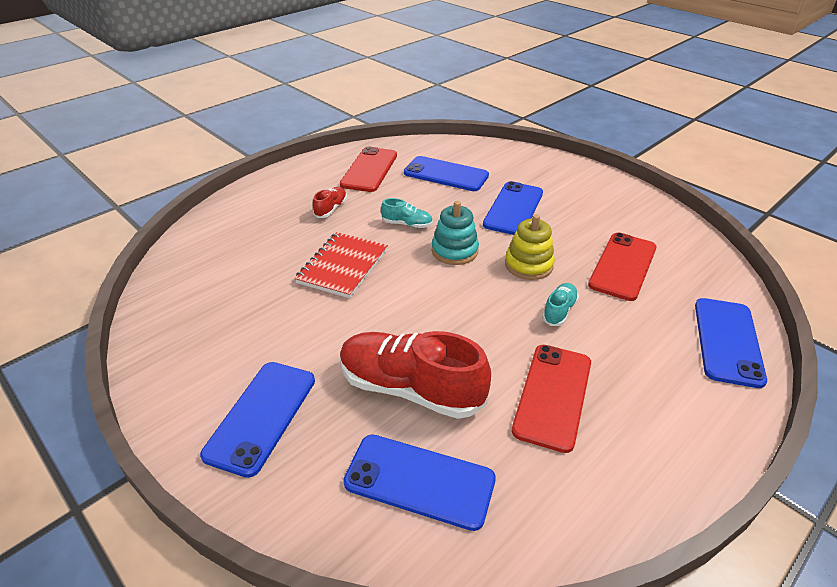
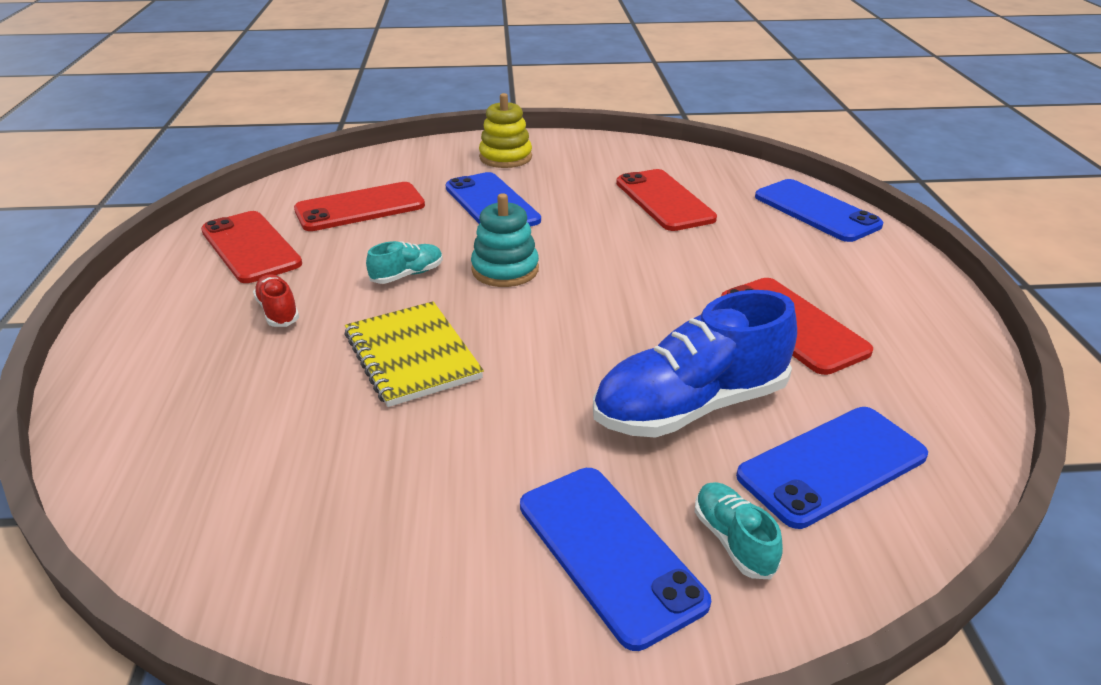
camera: 50 degrees left, 5 degrees down
red notebook [294,232,388,298] -> yellow notebook [344,301,484,407]
red shoe [340,331,491,419] -> blue shoe [593,290,797,438]
blue phone [404,156,489,191] -> red phone [294,182,425,231]
yellow stacking toy [505,214,555,280] -> yellow stacking toy moved to [479,93,532,168]
turquoise shoe [542,283,579,326] -> turquoise shoe moved to [695,482,783,579]

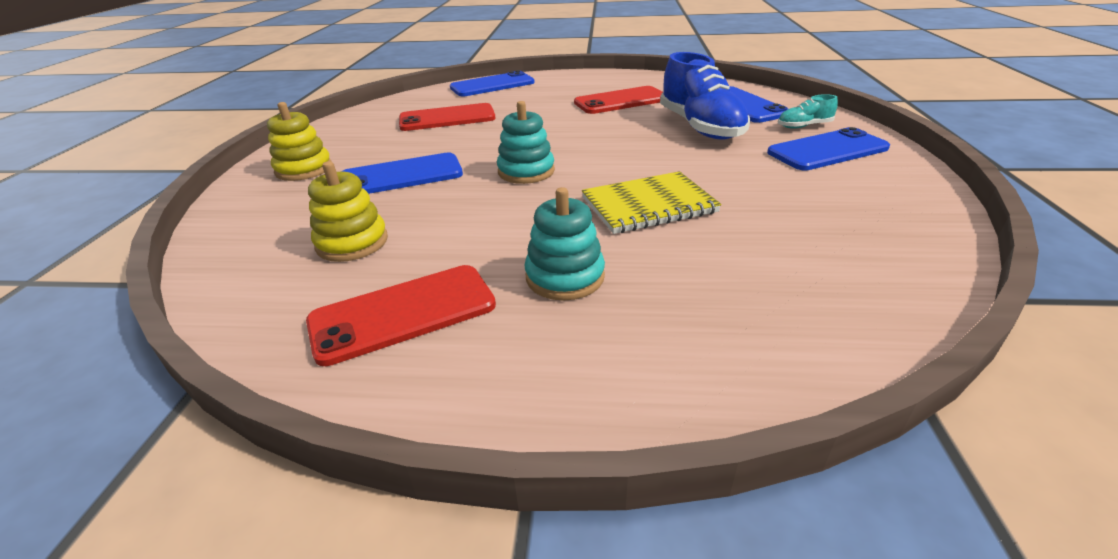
camera: 80 degrees left, 0 degrees up
red shoe [253,274,299,327] -> turquoise stacking toy [525,187,605,301]
red phone [294,182,425,231] -> yellow stacking toy [308,161,388,262]
turquoise shoe [366,241,443,284] -> none

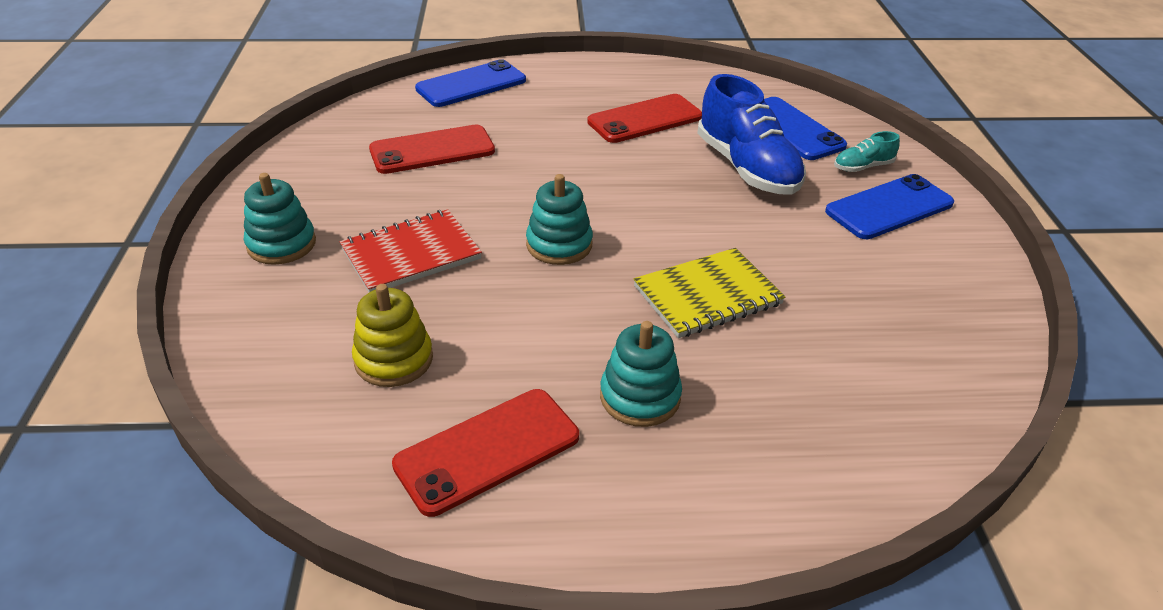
camera: 10 degrees left, 5 degrees up
yellow stacking toy [267,102,332,181] -> turquoise stacking toy [244,173,316,265]
blue phone [341,152,463,194] -> red notebook [340,209,482,292]

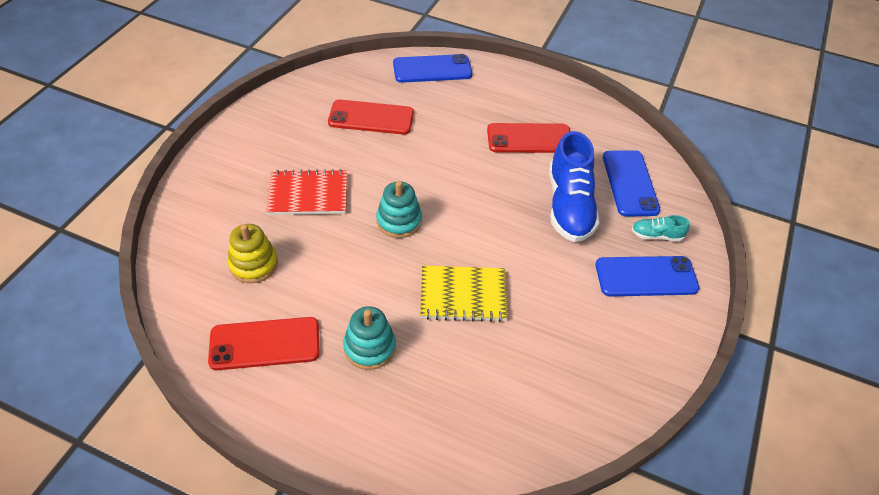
camera: 25 degrees right, 10 degrees up
turquoise stacking toy [244,173,316,265] -> none

